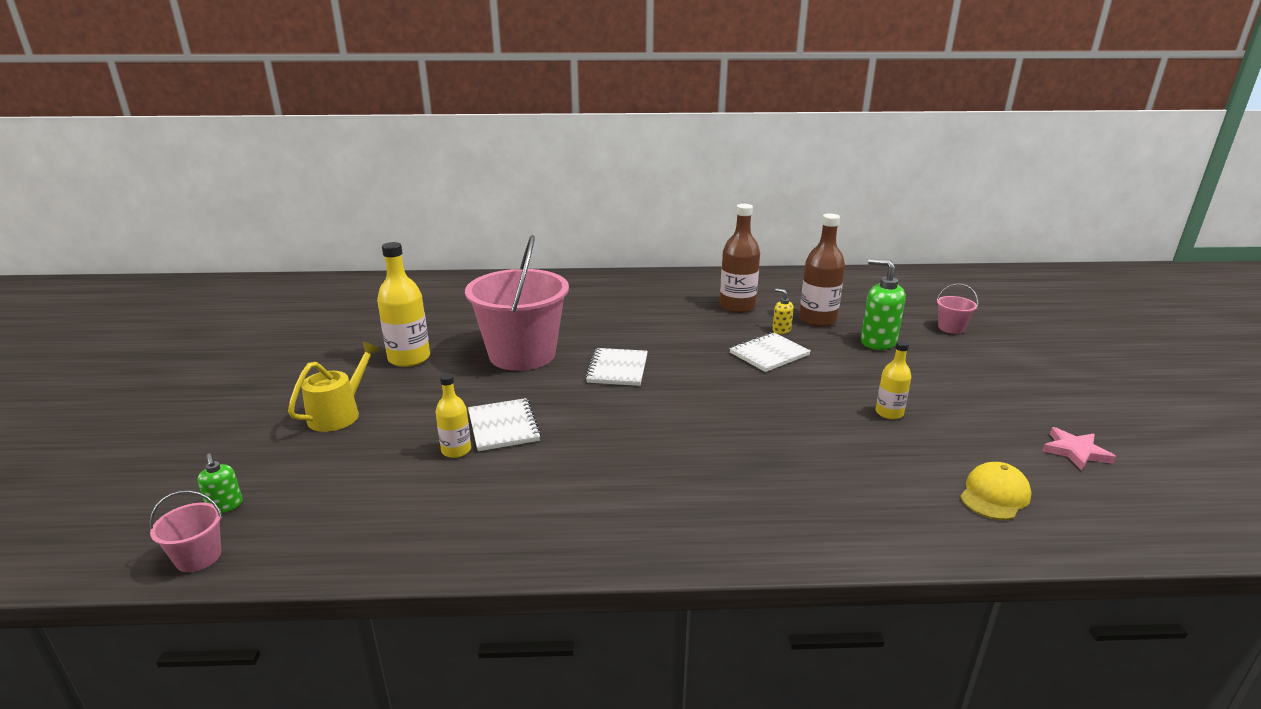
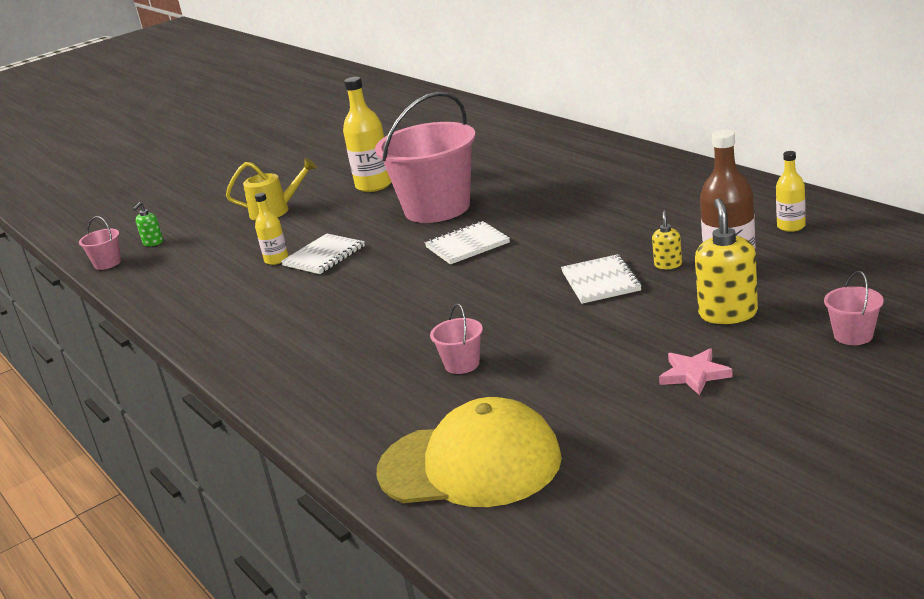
camera: 60 degrees right, 0 degrees up
brown bottle [720,204,760,313] -> none
white notebook [730,332,811,372] -> white notebook turned 60 degrees clockwise [561,254,642,304]
green soap dispenser [861,258,906,350] -> yellow soap dispenser [695,198,758,324]
yellow bottle [876,341,911,419] -> yellow bottle moved to [776,151,806,232]
yellow cap [960,462,1032,520] -> yellow cap [376,397,562,507], size x2.05
pink star [1042,427,1116,471] -> pink star moved to [659,348,733,395]
none -> pink bucket [430,304,483,374]

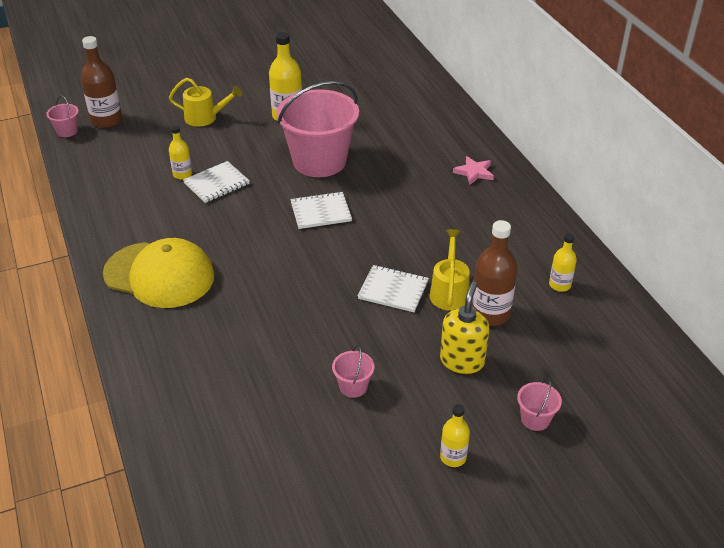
camera: 10 degrees right, 15 degrees up
green soap dispenser [133,202,163,246] -> brown bottle [81,36,122,128]
yellow cap [376,397,562,507] -> yellow cap moved to [103,238,215,308]
pink bucket [430,304,483,374] -> pink bucket moved to [332,345,375,398]
white notebook [561,254,642,304] -> white notebook turned 75 degrees counterclockwise [357,265,429,312]
yellow soap dispenser [652,210,682,269] -> yellow watering can [429,229,470,311]
pink star [659,348,733,395] -> pink star moved to [453,156,494,185]
none -> yellow bottle [440,404,470,467]

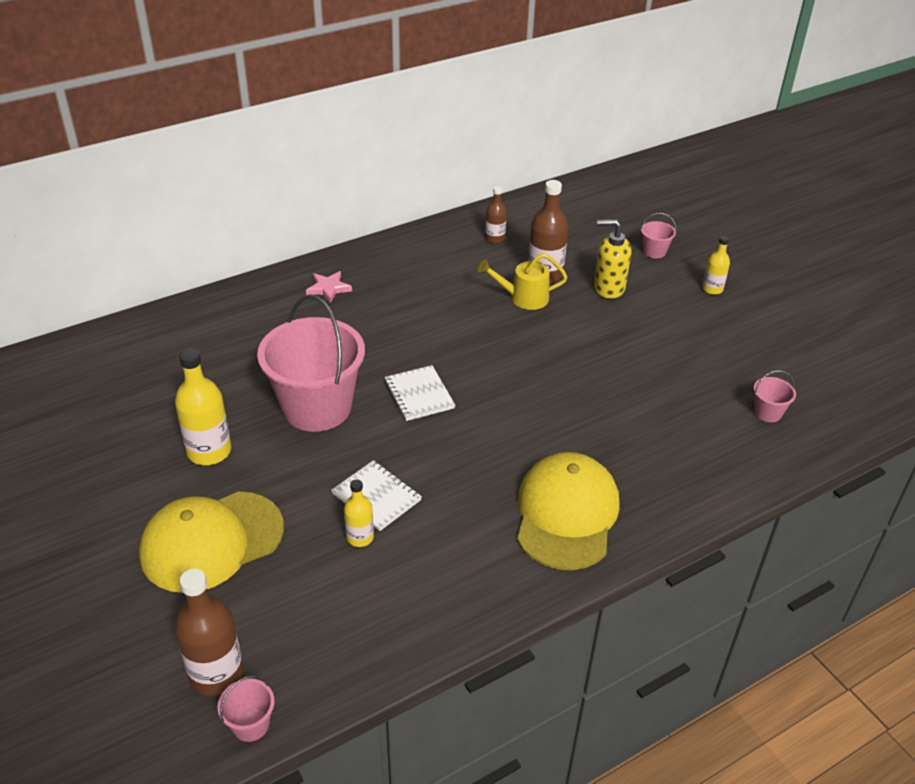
camera: 100 degrees left, 0 degrees up
yellow watering can [169,78,242,127] -> yellow cap [139,491,284,593]
pink bucket [332,345,375,398] -> pink bucket moved to [754,370,796,422]
white notebook [357,265,429,312] -> none
yellow bottle [549,233,577,292] -> brown bottle [485,186,507,243]

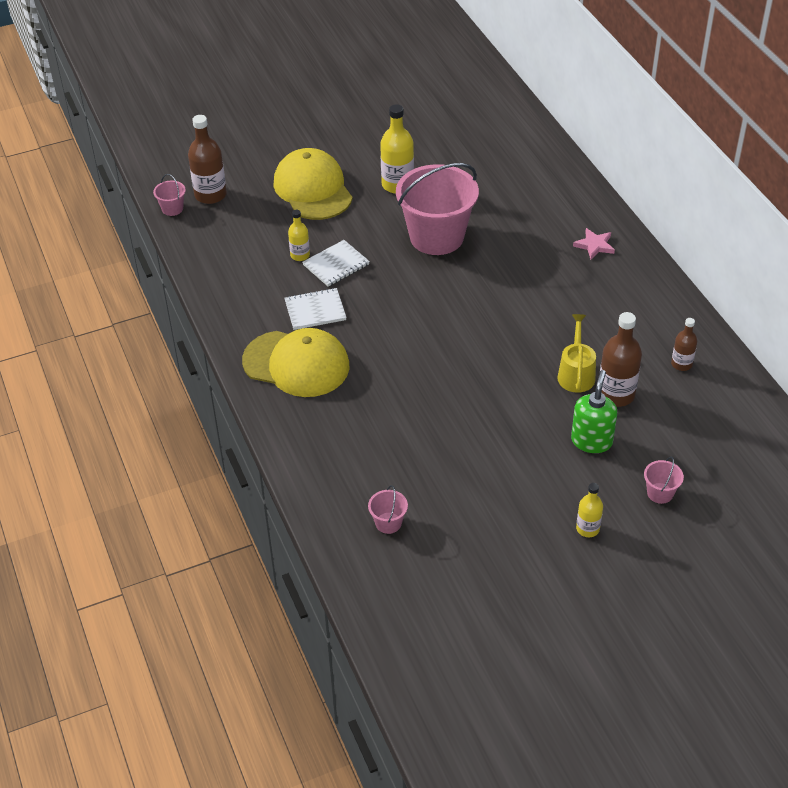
camera: 100 degrees right, 5 degrees up
white notebook [384,365,455,421] -> white notebook moved to [285,288,347,330]
yellow soap dispenser [594,219,631,299] -> green soap dispenser [571,370,617,453]

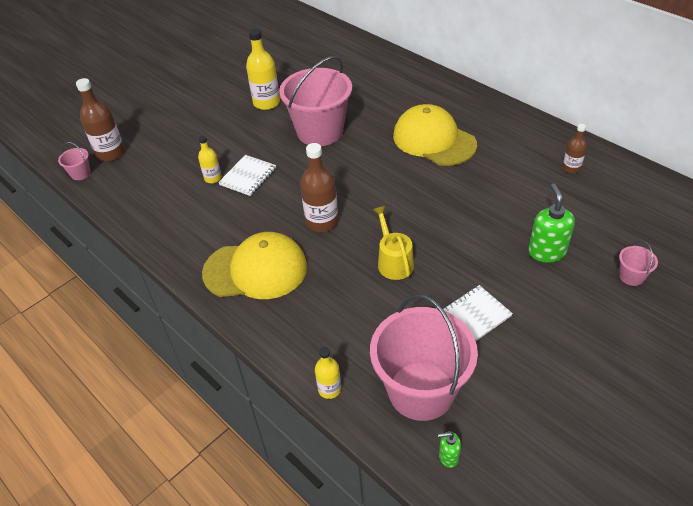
camera: 20 degrees left, 0 degrees up
yellow cap [273,148,353,220] -> yellow cap moved to [393,104,477,166]
white notebook [285,288,347,330] -> white notebook moved to [444,285,513,341]
pink bucket [368,485,408,534] -> pink bucket [370,294,478,421], size x2.48
yellow watering can [557,314,596,393] -> yellow watering can moved to [373,206,414,280]
pink star [573,228,615,260] -> none
yellow bottle [576,483,603,537] -> yellow bottle moved to [315,347,341,399]
brown bottle [600,312,642,407] -> brown bottle moved to [300,143,338,232]
none -> green soap dispenser [438,431,461,468]

